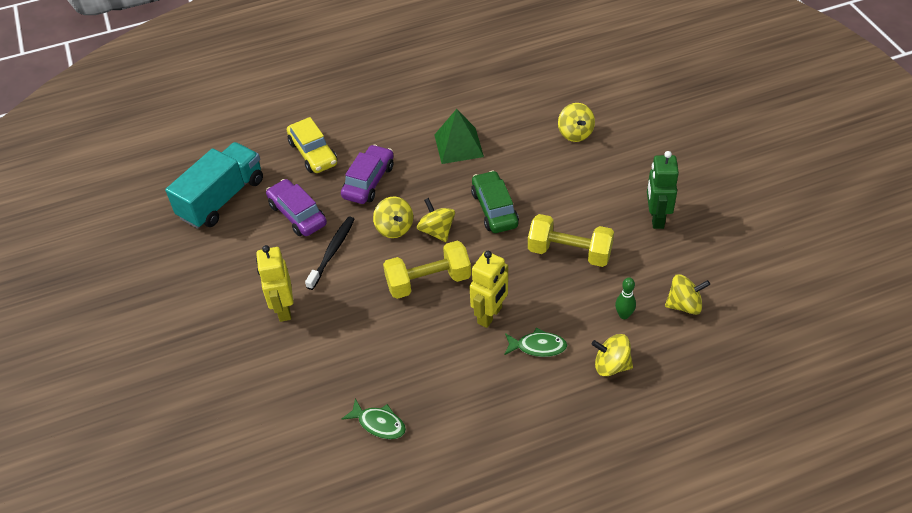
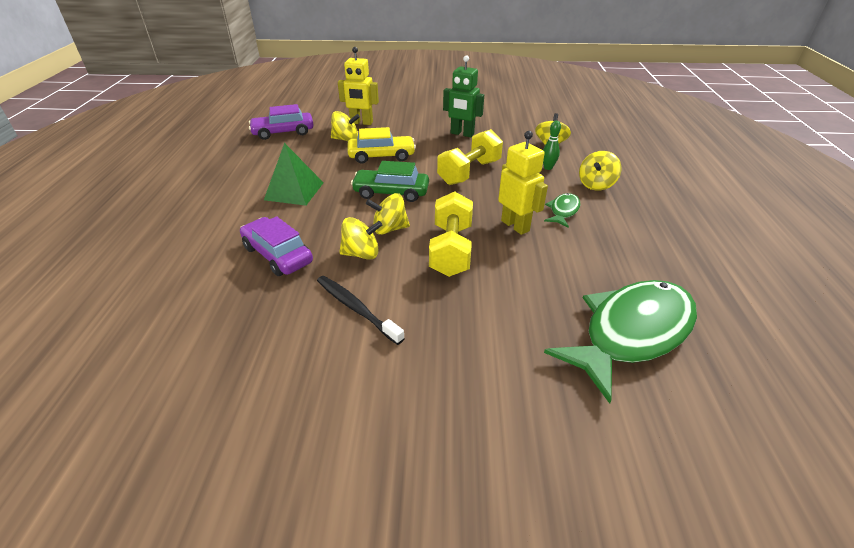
camera: 70 degrees left, 10 degrees down
turquoise truck [165,142,263,229] -> none
yellow robot [256,245,293,322] -> yellow robot moved to [338,47,379,125]
purple car [266,179,327,236] -> purple car moved to [249,104,314,140]
yellow car [287,117,337,173] -> yellow car moved to [347,127,416,163]
green fish [342,398,406,439] -> green fish [544,280,697,404], size x2.25

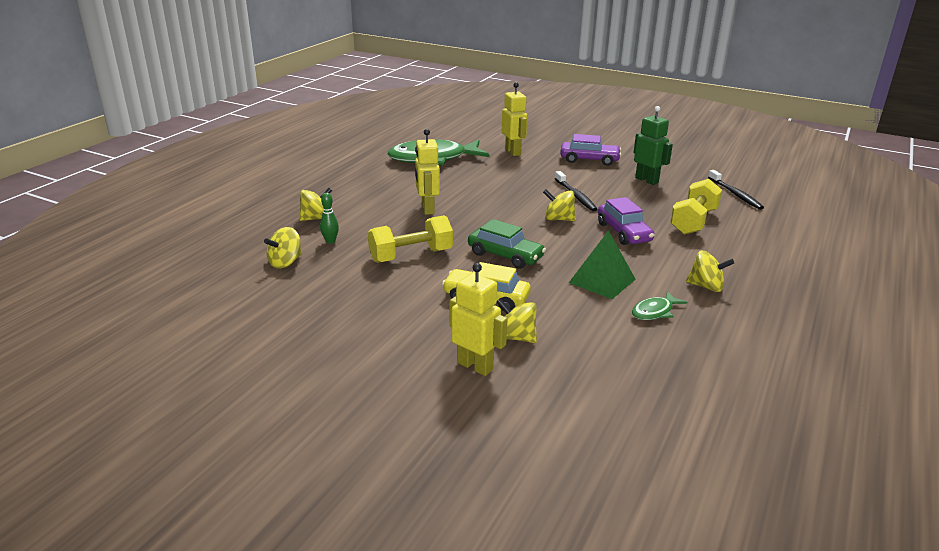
camera: 155 degrees left, 10 degrees down
purple car [249,104,314,140] -> purple car moved to [560,134,621,166]
yellow spinning top [366,193,410,235] -> yellow spinning top moved to [686,251,734,292]
yellow dumbbell [429,192,473,277] -> yellow dumbbell moved to [670,179,722,235]
green robot [443,55,484,137] -> green robot moved to [634,106,673,185]
green fish [544,193,580,228] -> green fish moved to [632,291,688,320]
none -> yellow robot [502,82,527,156]
none -> black toothbrush [708,170,764,210]

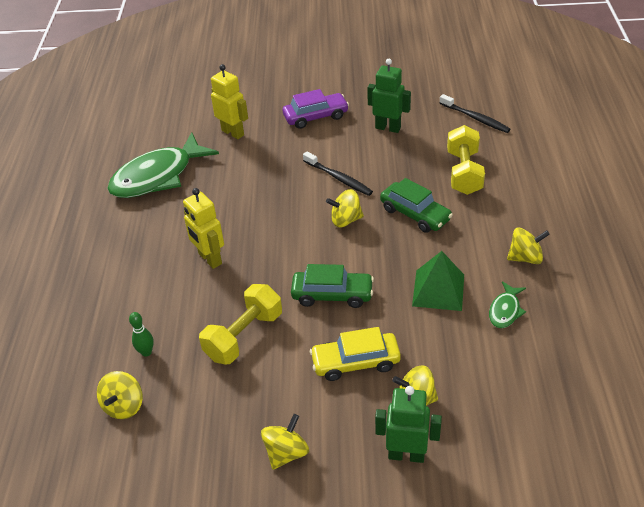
camera: 25 degrees left, 15 degrees up
yellow spinning top [300,188,332,221] -> yellow spinning top moved to [261,414,309,470]
yellow robot [449,263,508,376] -> green robot [375,386,442,463]
purple car [598,197,655,245] -> green car [380,178,453,233]

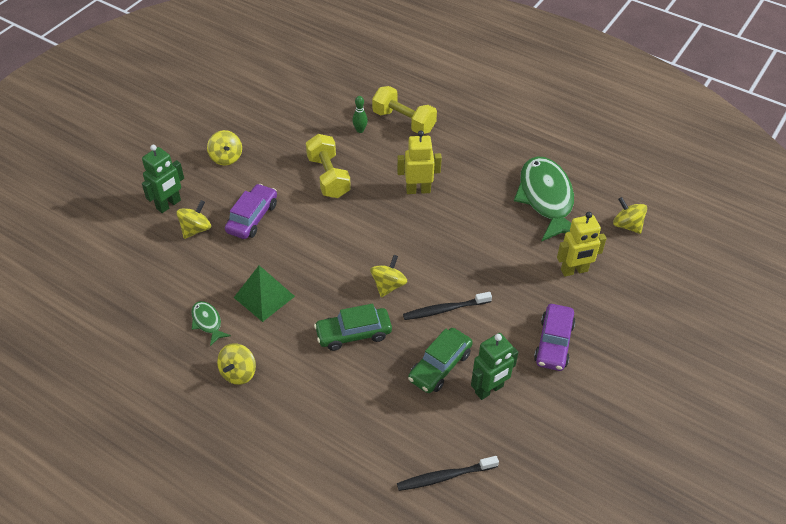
camera: 120 degrees right, 5 degrees up
yellow spinning top [97,371,143,419] -> yellow spinning top moved to [613,197,647,234]
green car [291,264,374,308] -> green car moved to [408,328,473,393]
yellow car [310,327,401,381] -> purple car [225,184,277,239]
yellow dumbbell [447,125,485,195] -> yellow dumbbell moved to [372,86,437,134]

